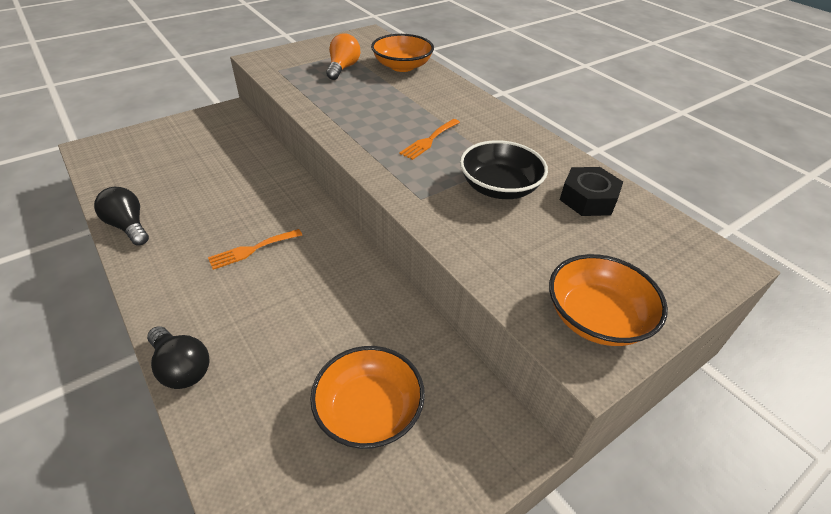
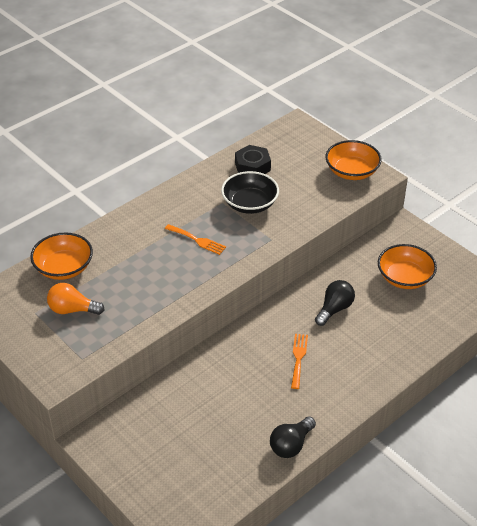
camera: 95 degrees left, 0 degrees up
black light bulb [147,326,210,389] -> black light bulb moved to [315,280,355,326]
orange fork [208,229,302,270] -> orange fork turned 135 degrees counterclockwise [291,334,308,389]

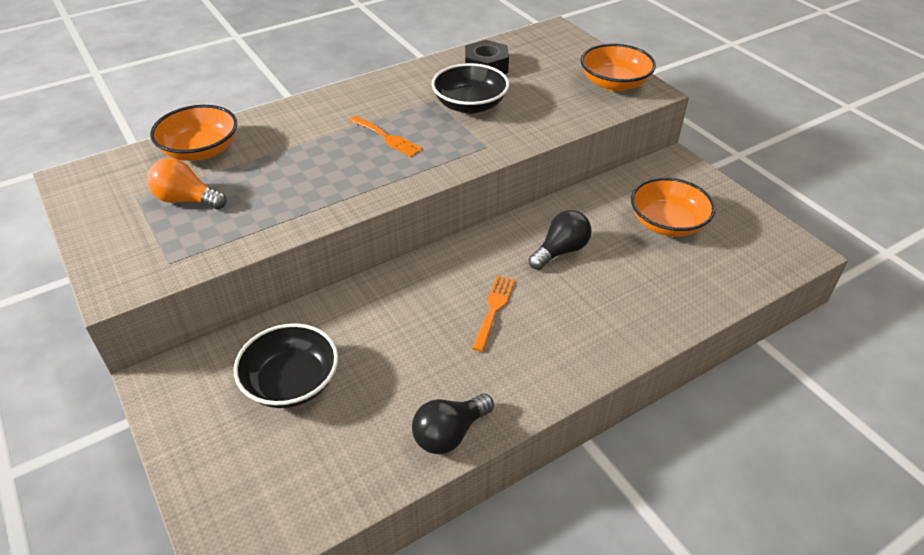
camera: 10 degrees right, 0 degrees up
none -> black bowl [234,323,338,408]

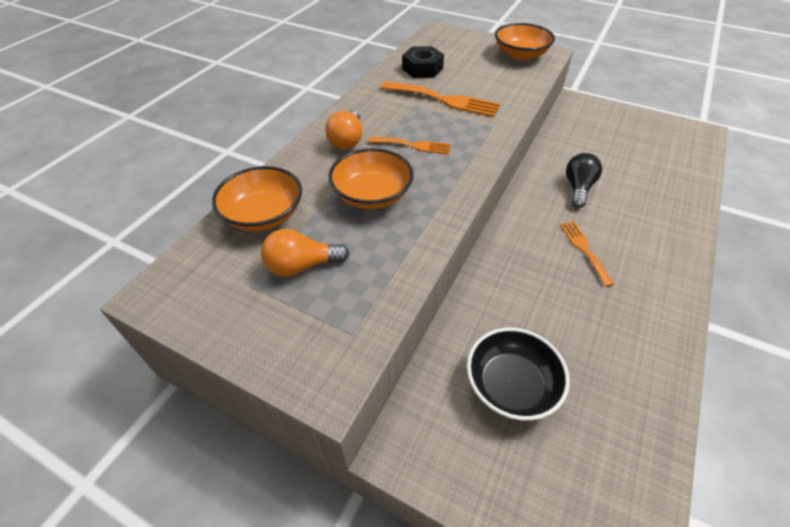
camera: 30 degrees left, 5 degrees up
black light bulb [412,394,494,454] -> none
black bowl [432,63,509,114] -> orange fork [381,81,500,117]
orange bowl [631,177,715,237] -> orange bowl moved to [329,148,414,209]
none -> orange light bulb [325,110,362,149]

